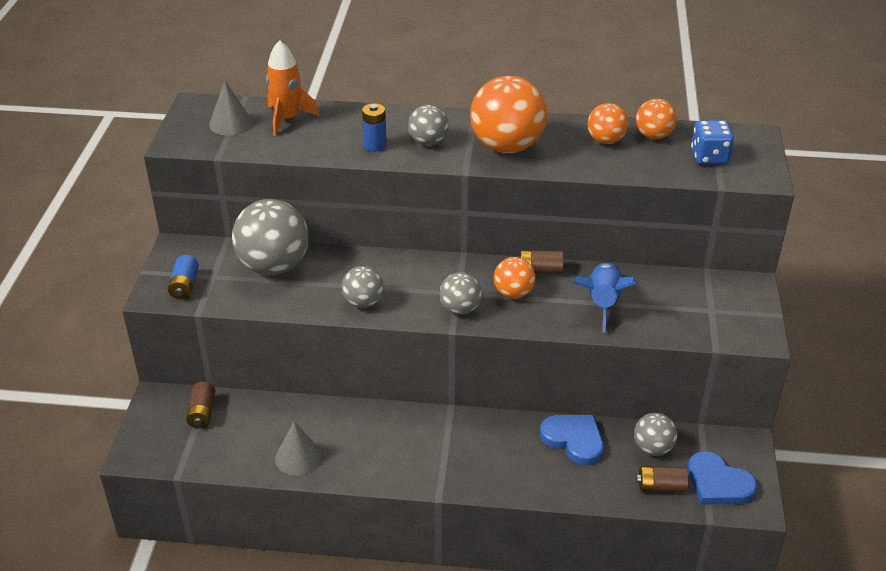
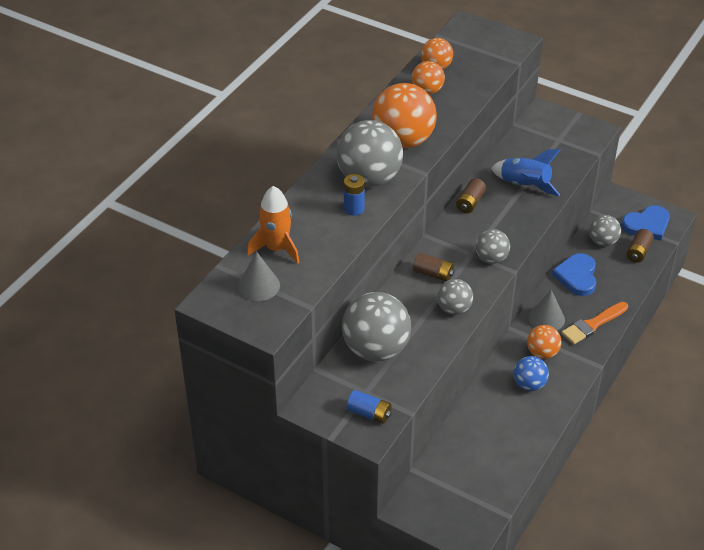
camera: 65 degrees left, 5 degrees up
brown battery [186,382,215,428] -> brown battery moved to [413,253,454,281]
grey cone [275,422,322,476] -> grey cone moved to [529,290,565,330]
grey ball [408,105,449,146] -> grey ball [336,120,403,187], size x1.86
orange ball [494,257,535,299] -> orange ball moved to [527,325,562,359]
blue heart [540,415,604,465] -> blue heart turned 60 degrees counterclockwise [552,253,596,296]
blue dice [691,120,734,164] -> none
none -> blue ball [514,356,549,391]
none -> orange brush [561,302,628,344]

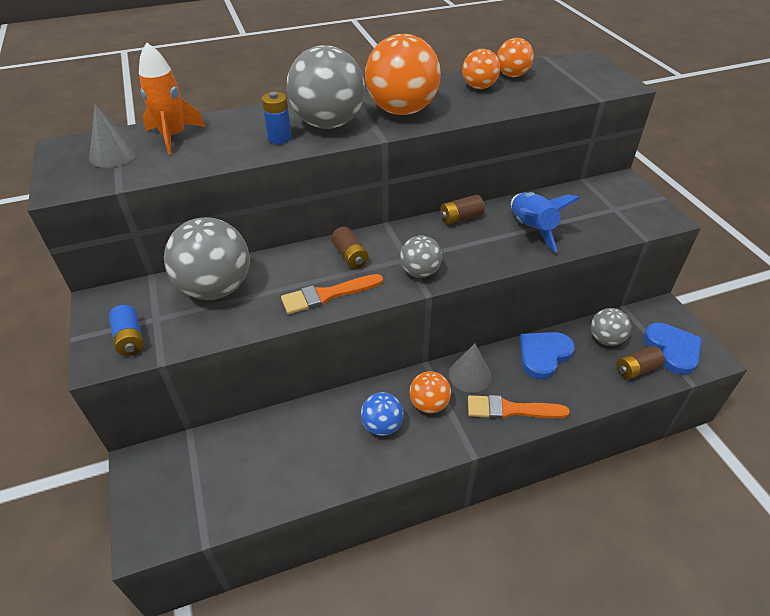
camera: 40 degrees right, 0 degrees up
grey ball [437,279,473,315] -> orange brush [281,274,383,314]
blue heart [622,205,670,241] -> blue heart turned 120 degrees counterclockwise [644,323,702,375]

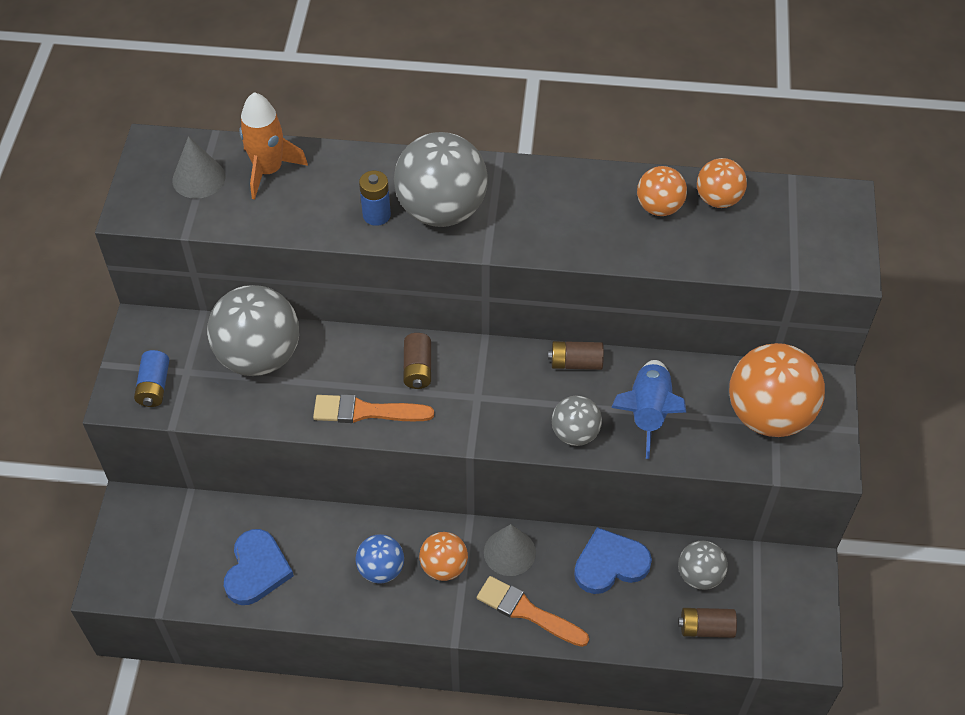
camera: 25 degrees right, 10 degrees up
orange ball [365,34,441,115] -> orange ball moved to [729,343,825,437]
grey ball [400,235,442,278] -> grey ball moved to [552,396,602,446]
blue heart [644,323,702,375] -> blue heart moved to [224,529,294,605]

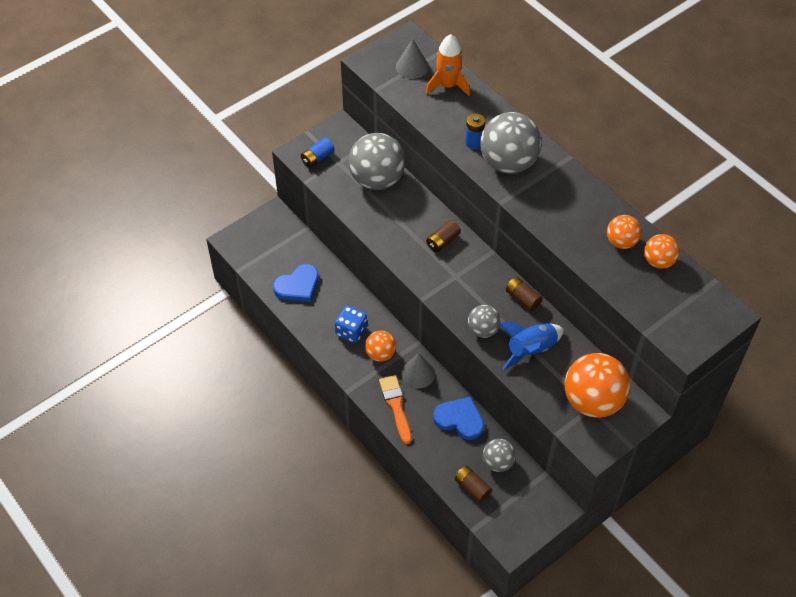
camera: 45 degrees right, 0 degrees up
orange brush [313,394,434,423] -> none
blue ball [356,534,404,584] -> blue dice [335,305,367,343]

